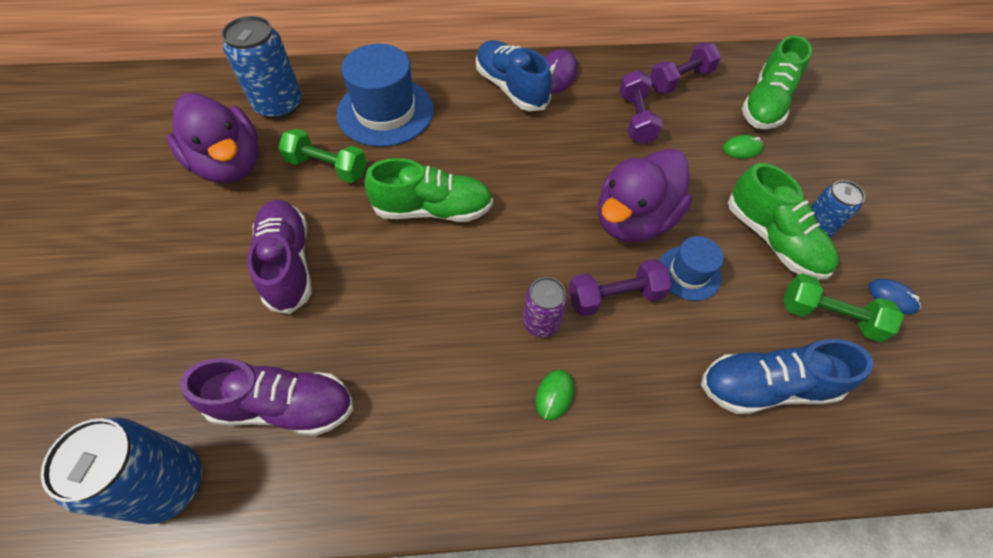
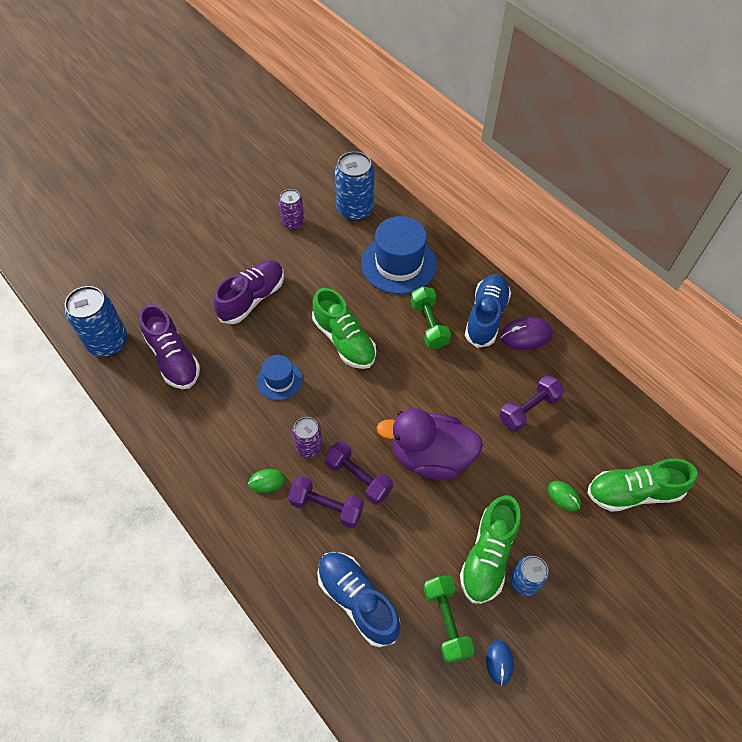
camera: 55 degrees right, 0 degrees up
purple duck [166,93,259,183] -> purple can [279,189,304,230]
green dumbbell [278,129,367,183] -> green dumbbell moved to [411,286,451,349]
purple dumbbell [650,43,721,94] -> purple dumbbell moved to [288,476,364,528]
blue hat [659,236,724,301] -> blue hat moved to [257,355,303,400]

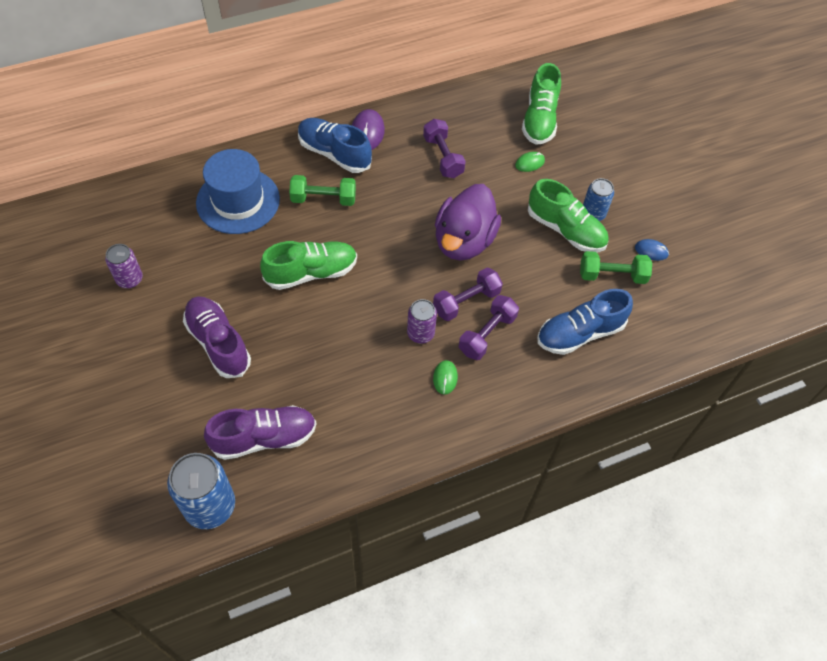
camera: 75 degrees left, 0 degrees up
blue hat [257,355,303,400] -> none
blue can [335,151,374,221] -> none

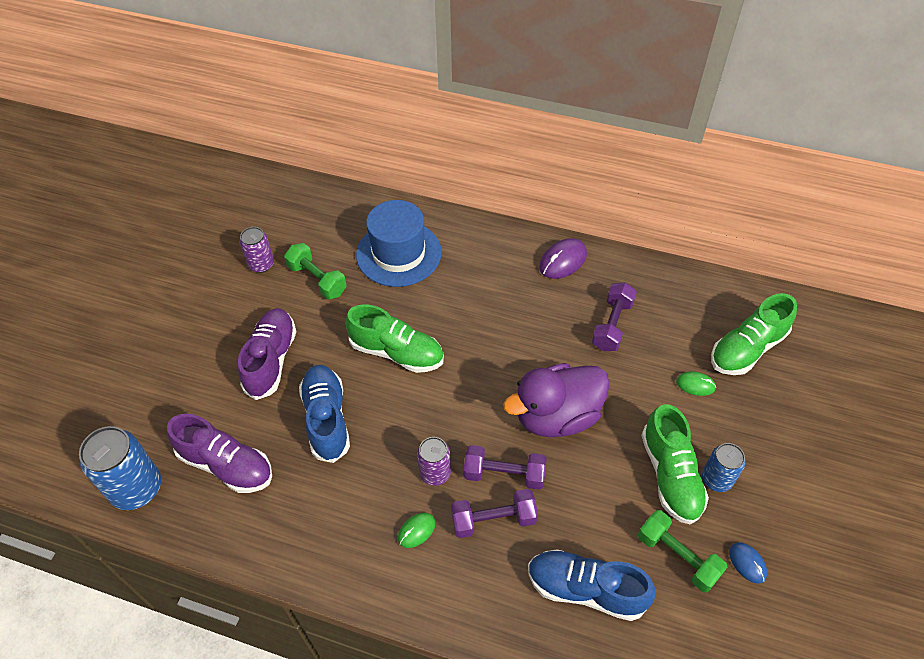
camera: 45 degrees right, 5 degrees down
green dumbbell [289,175,356,206] -> green dumbbell moved to [284,243,347,299]
blue shoe [298,118,372,173] -> blue shoe moved to [299,365,350,463]

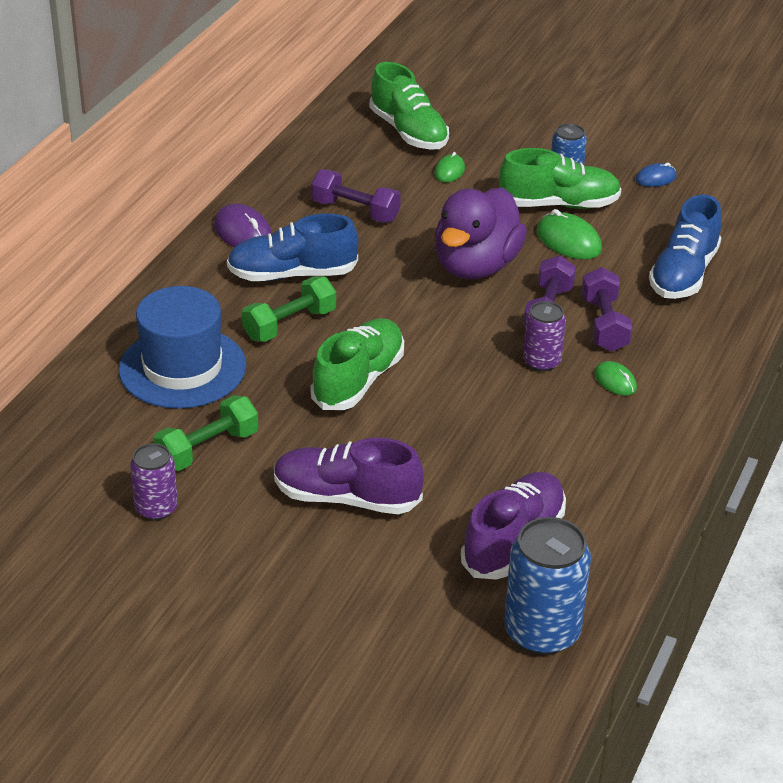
camera: 85 degrees left, 15 degrees down
blue shoe [299,365,350,463] -> blue shoe moved to [227,214,359,281]
purple duck [503,363,610,437] -> purple duck turned 45 degrees clockwise [435,188,527,279]
green dumbbell [638,510,727,593] -> green dumbbell moved to [242,276,336,342]
none -> green mouse [537,209,602,259]

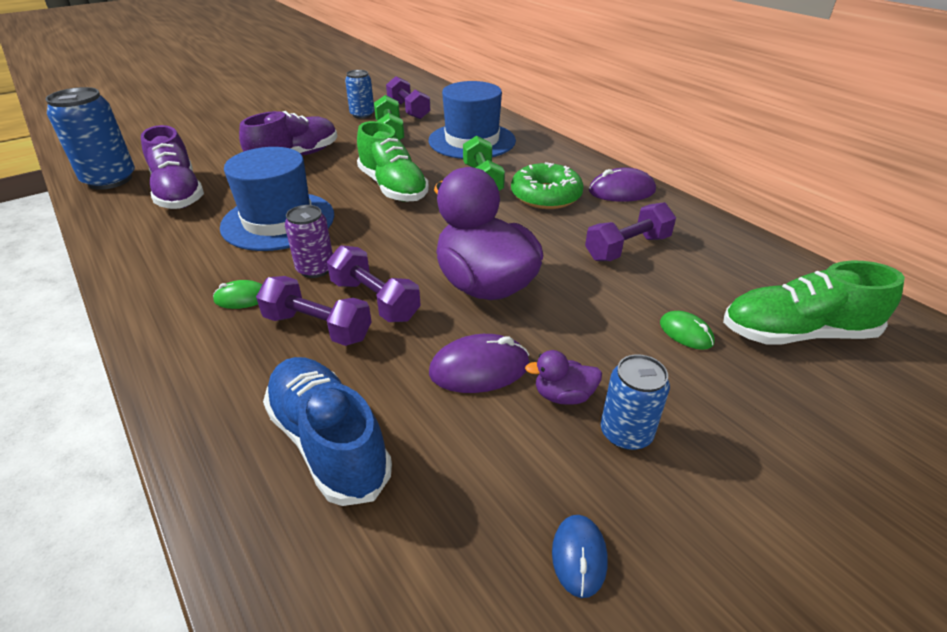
camera: 120 degrees right, 0 degrees up
purple can [130,443,178,520] -> blue can [345,70,374,119]
blue shoe [227,214,359,281] -> green donut [511,162,584,209]
green shoe [499,148,621,209] -> purple duck [525,350,602,405]
green mouse [537,209,602,259] -> purple mouse [429,334,529,393]
none -> blue hat [220,147,334,251]
none -> purple dumbbell [386,76,431,119]

